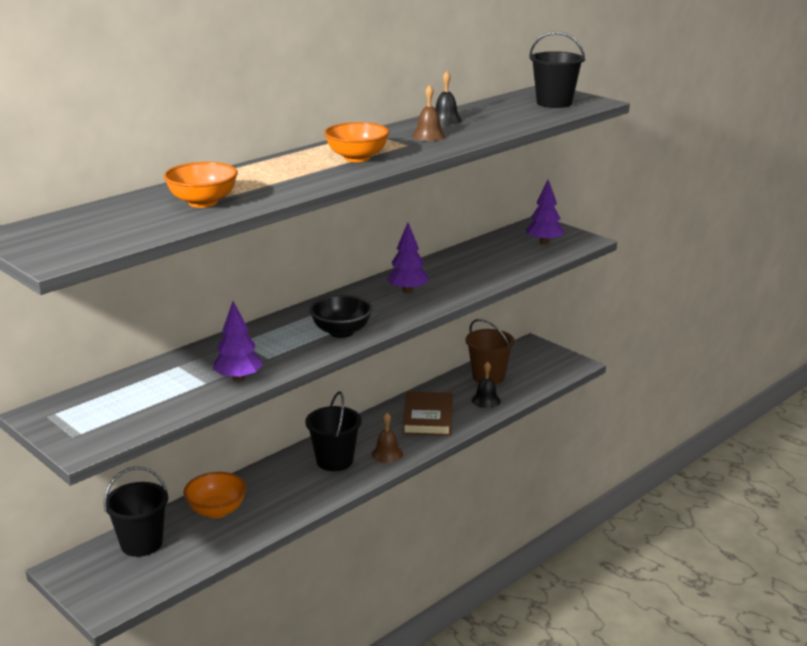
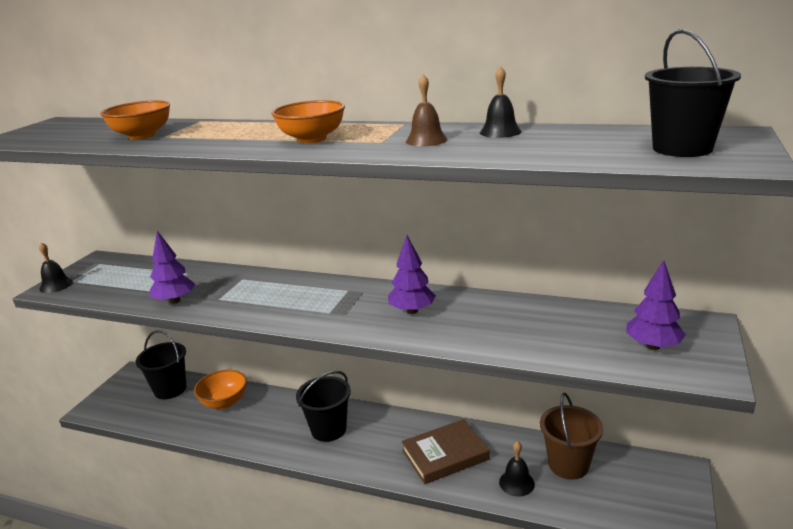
camera: 65 degrees right, 0 degrees up
black bowl [309,295,372,338] -> none
brown bell [372,413,403,463] -> none
none -> black bell [39,242,73,293]

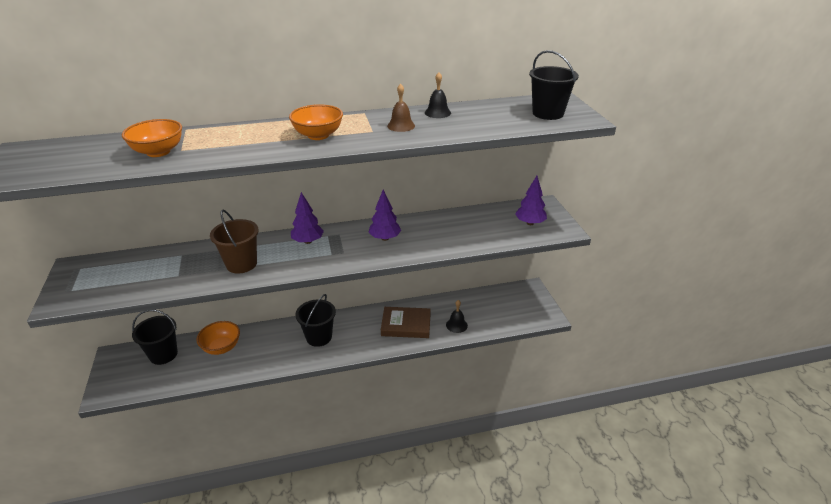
camera: 35 degrees left, 10 degrees up
black bell [39,242,73,293] -> none
purple tree [150,231,195,304] -> purple tree moved to [291,192,324,244]
brown book [402,419,490,484] -> brown book turned 60 degrees clockwise [381,307,431,338]
brown bucket [540,393,603,480] -> brown bucket moved to [210,210,259,274]

